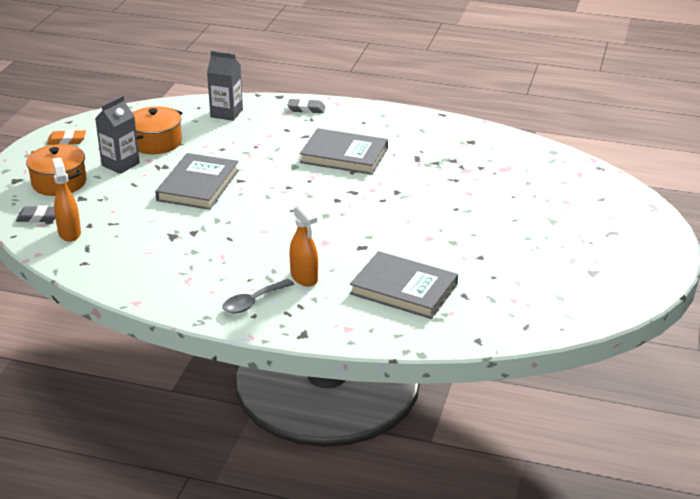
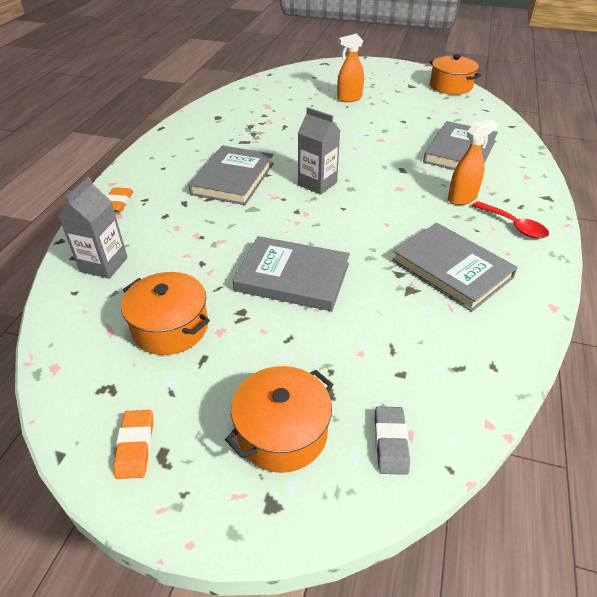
camera: 90 degrees left, 10 degrees up
orange spray bottle [52,158,81,242] -> orange spray bottle moved to [337,34,364,102]
grey carton [95,95,140,174] -> grey carton moved to [298,107,340,195]
grey spoon [223,279,294,314] -> red spoon [472,201,549,239]
grey eraser [288,99,325,113] -> orange eraser [106,187,133,212]
none -> grey book [392,223,518,312]
none -> orange pot [429,54,481,95]

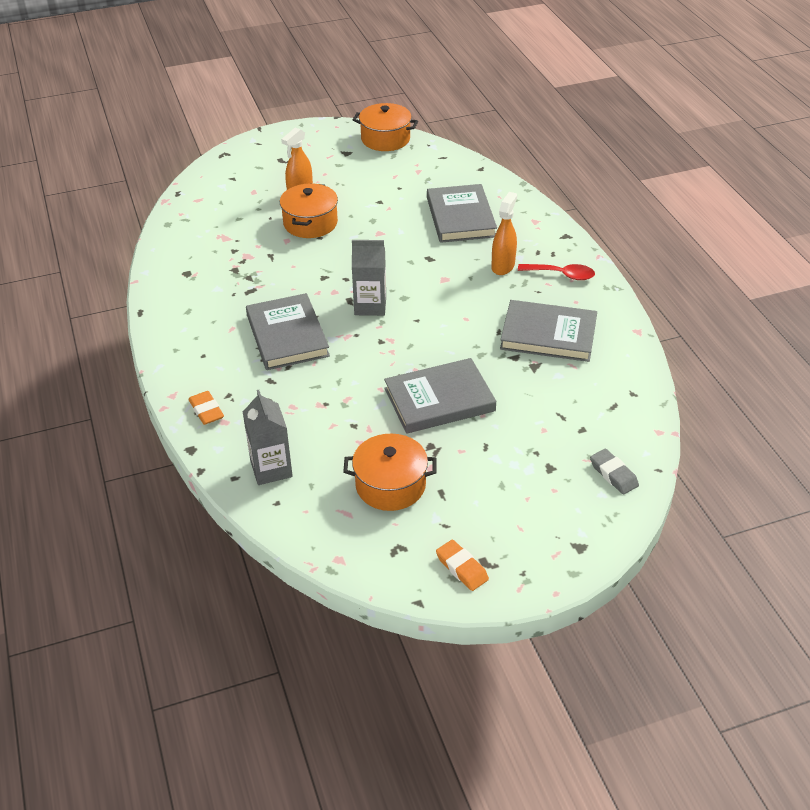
camera: 35 degrees left, 0 degrees up
orange pot [225,366,334,473] -> orange pot moved to [280,183,338,238]

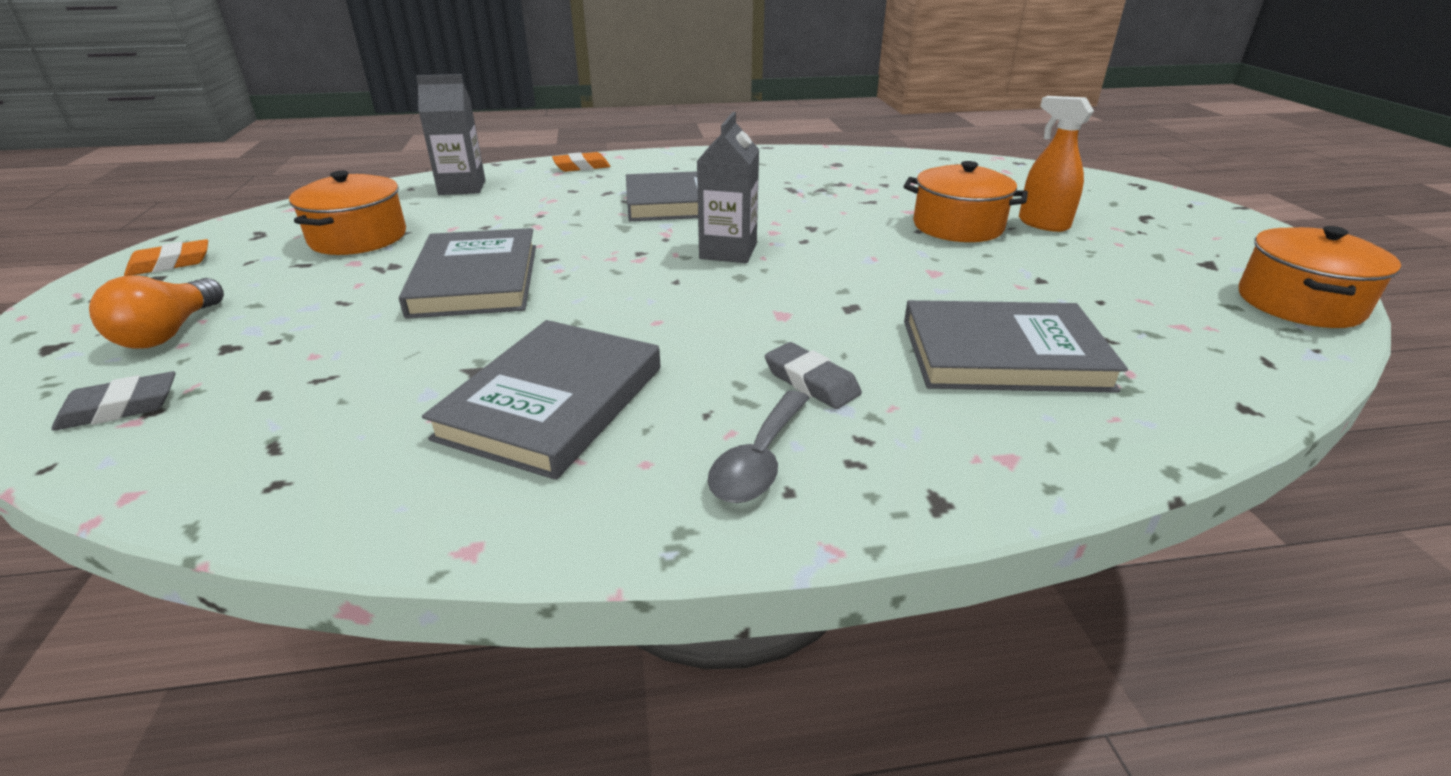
camera: 100 degrees right, 10 degrees down
orange spray bottle [491,192,517,275] -> grey eraser [765,342,862,409]
red spoon [518,264,595,280] -> grey spoon [708,391,810,503]
none -> orange light bulb [89,275,224,349]

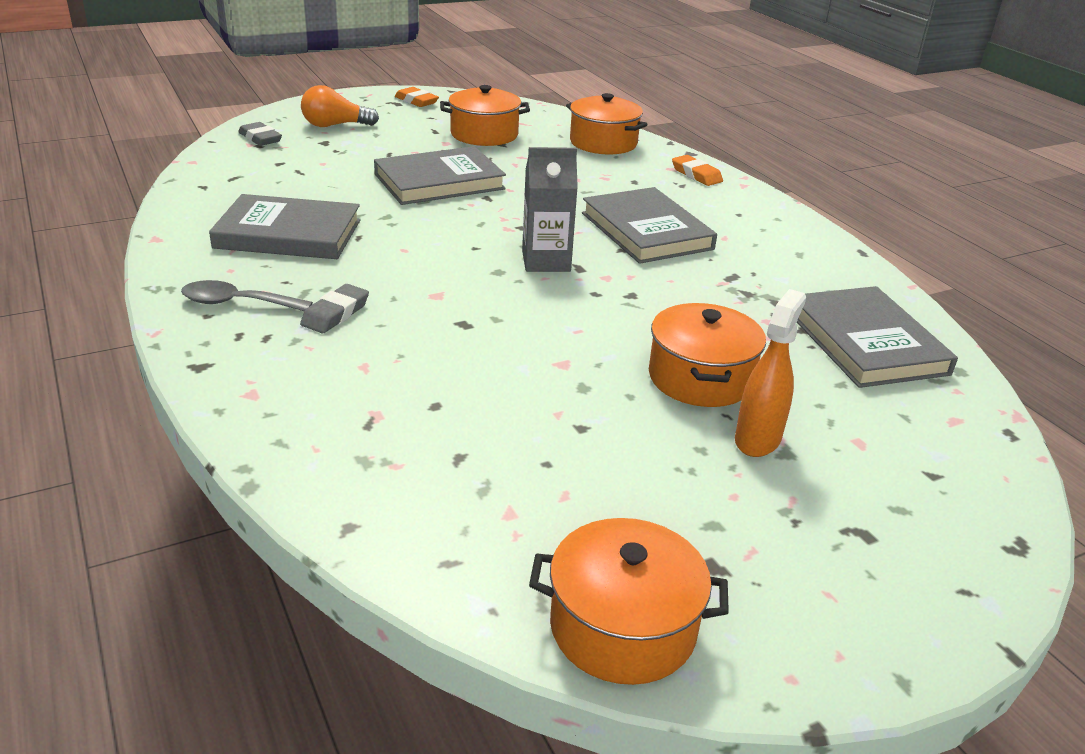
camera: 70 degrees right, 0 degrees up
grey carton [416,74,485,195] -> orange pot [566,93,648,154]
grey book [904,300,1128,393] -> grey book moved to [797,286,958,388]

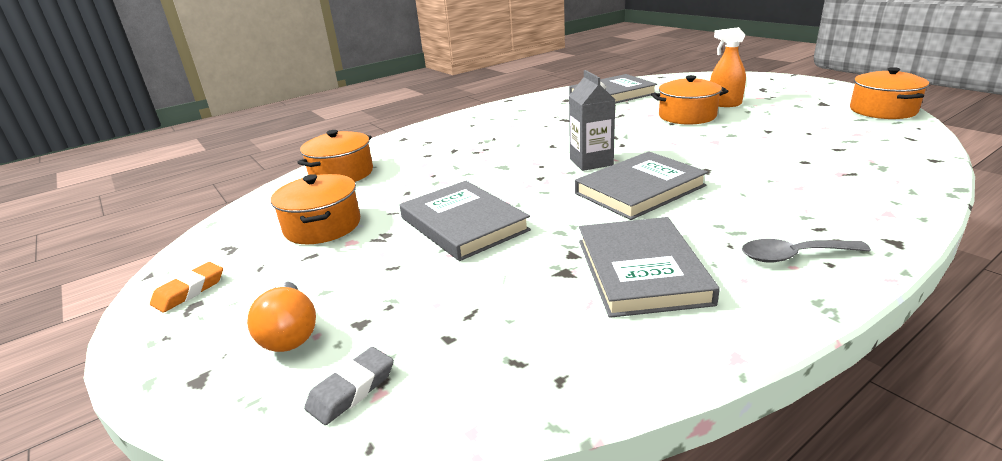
camera: 95 degrees left, 5 degrees down
grey spoon [181,280,313,311] -> grey spoon turned 90 degrees clockwise [742,239,871,263]
grey eraser [300,284,369,333] -> none
grey book [582,187,717,264] -> grey book moved to [575,151,708,220]
orange eraser [672,155,723,186] -> none

